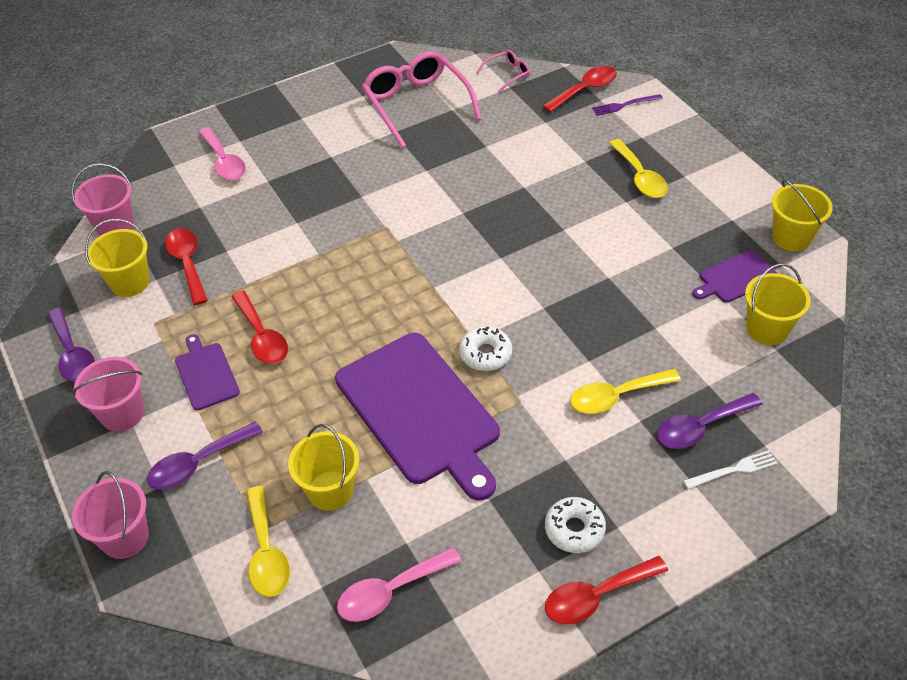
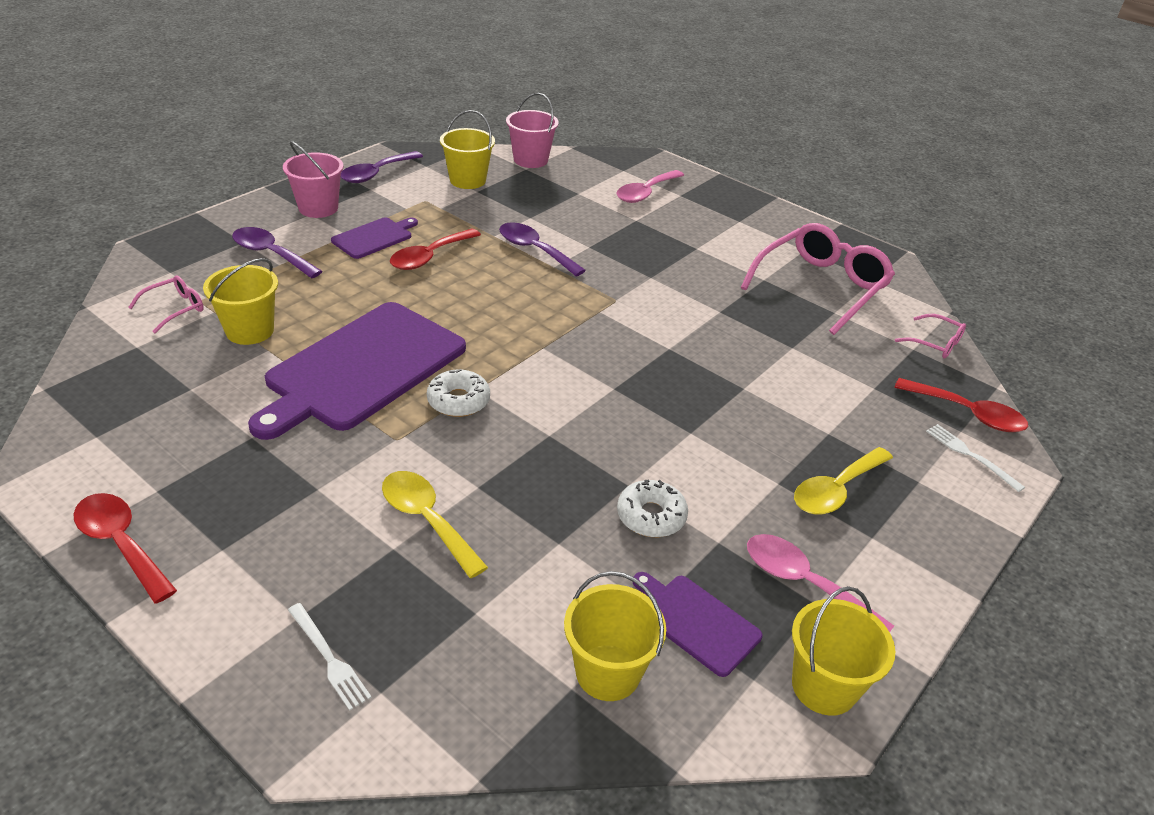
camera: 65 degrees right, 10 degrees down
pink bucket [72,471,149,559] -> none
red spoon [165,228,208,305] -> none
yellow spoon [246,486,290,597] -> pink glasses [128,276,204,334]
pink spoon [337,547,462,622] -> pink spoon moved to [747,534,894,632]
white donut [545,497,606,553] -> white donut moved to [617,480,688,537]
purple fork [592,94,663,116] -> white fork [926,424,1025,492]
purple spoon [657,393,763,449] -> purple spoon moved to [499,222,586,276]

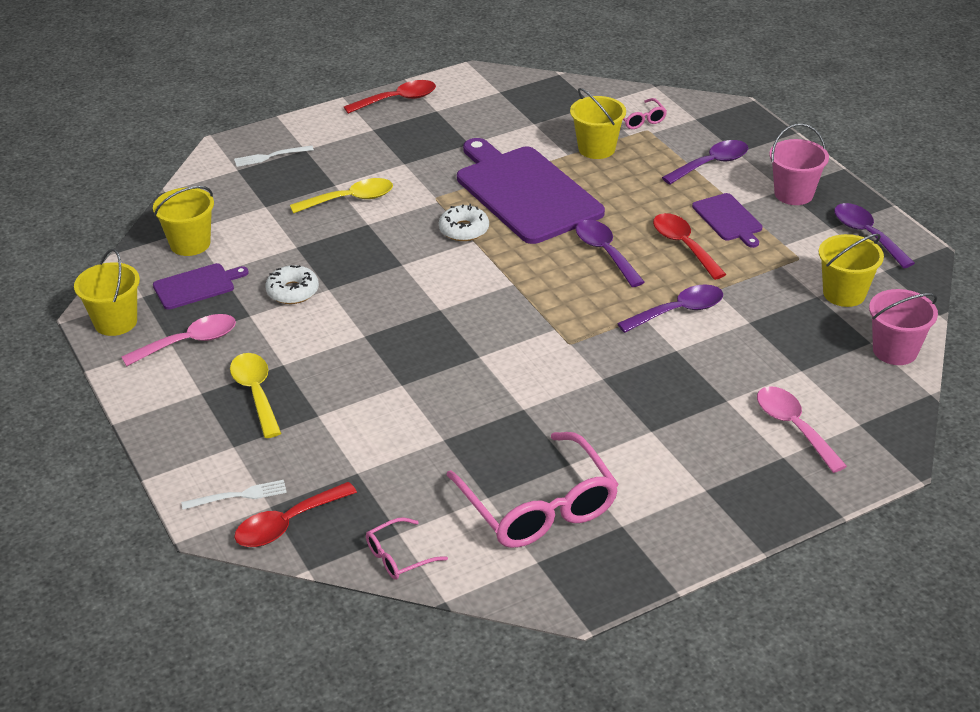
camera: 115 degrees right, 0 degrees up
none -> purple spoon [576,220,645,287]

